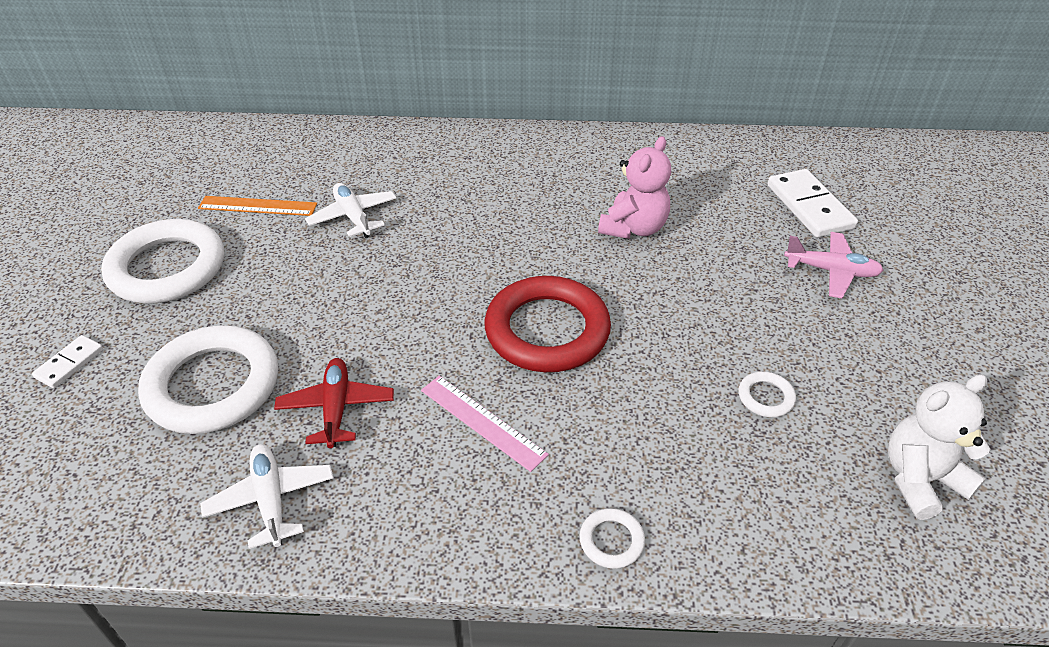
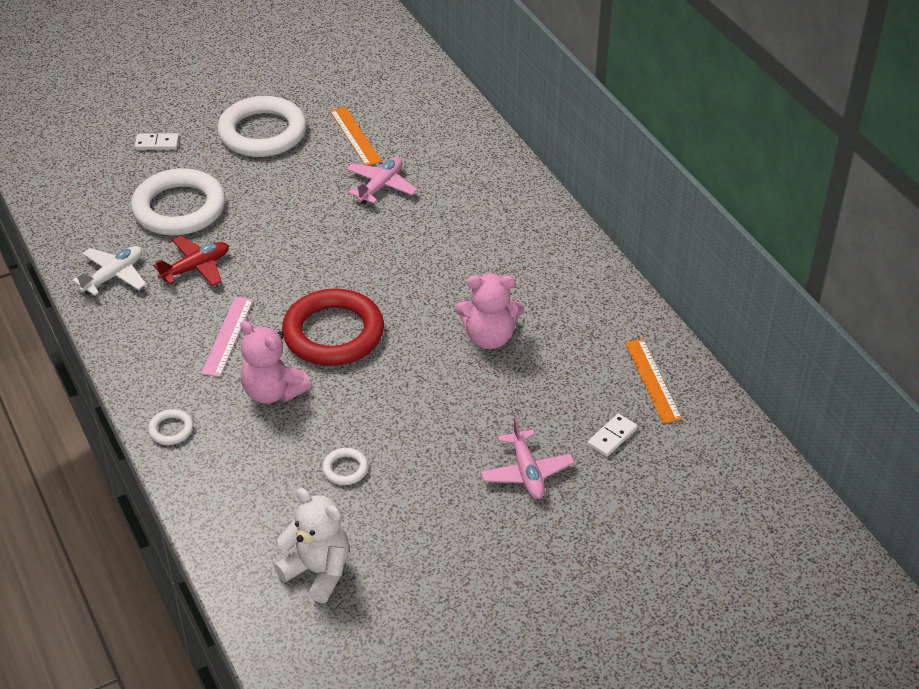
camera: 60 degrees right, 0 degrees up
white plane [305,183,397,238] -> pink plane [346,157,417,204]
white domino [767,169,858,238] -> white domino [587,413,638,457], size x0.54
none -> pink teddy bear [240,321,311,404]
none -> orange ruler [625,339,682,424]

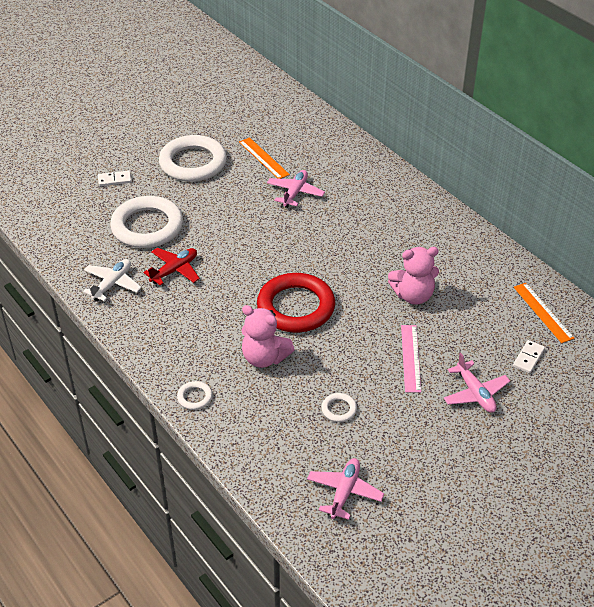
camera: 10 degrees left, 0 degrees up
pink ruler [201,297,253,377] -> pink ruler moved to [401,325,421,393]
white teddy bear [274,488,349,603] -> pink plane [307,458,384,520]

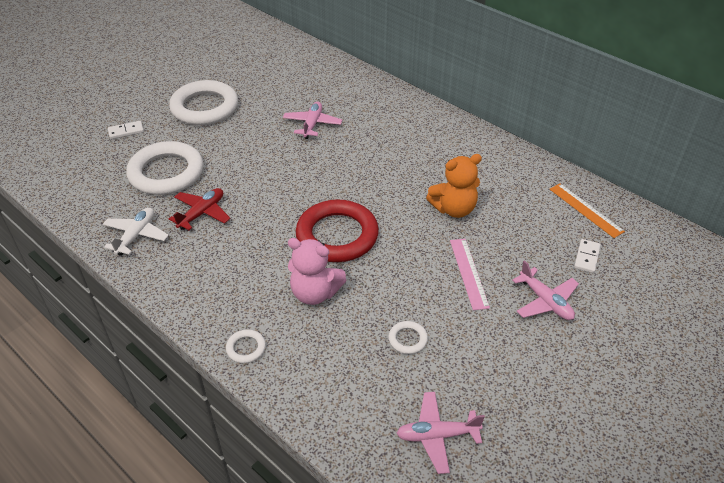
camera: 10 degrees left, 0 degrees up
orange ruler [239,137,290,179] -> none
pink plane [307,458,384,520] -> pink plane turned 105 degrees counterclockwise [396,392,485,474]
pink teddy bear [388,247,439,305] -> orange teddy bear [426,154,482,218]

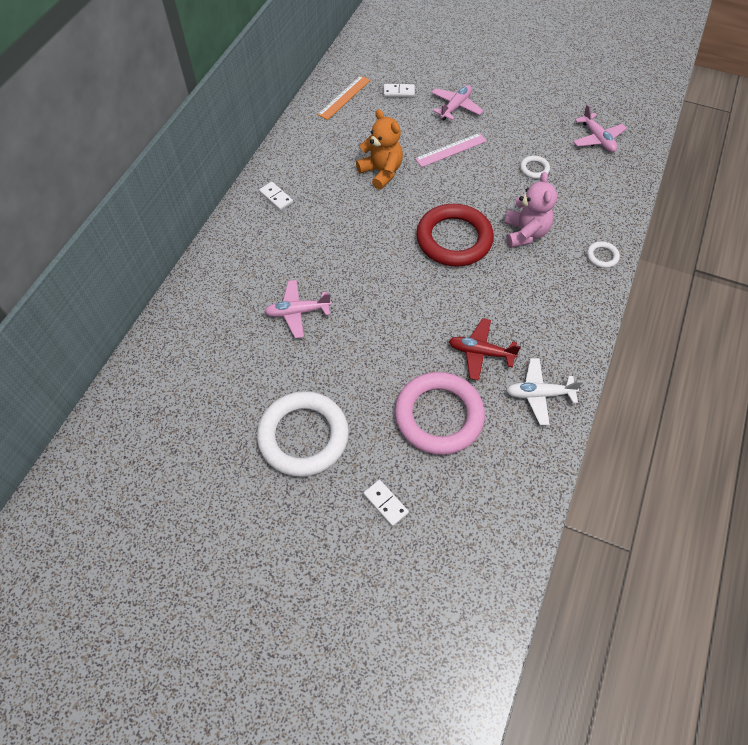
camera: 110 degrees left, 15 degrees up
white ring [126,141,203,195] -> pink ring [395,372,485,455]
none -> white domino [259,182,293,211]

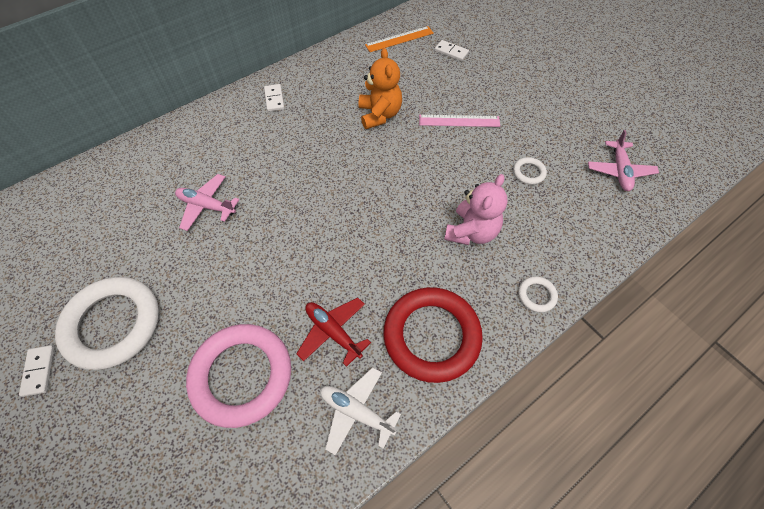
camera: 30 degrees right, 0 degrees up
white domino [363,480,409,527] -> white domino moved to [19,345,54,397]
red ring [416,204,494,267] -> red ring moved to [383,287,483,383]
pink plane [431,85,484,120] -> none

